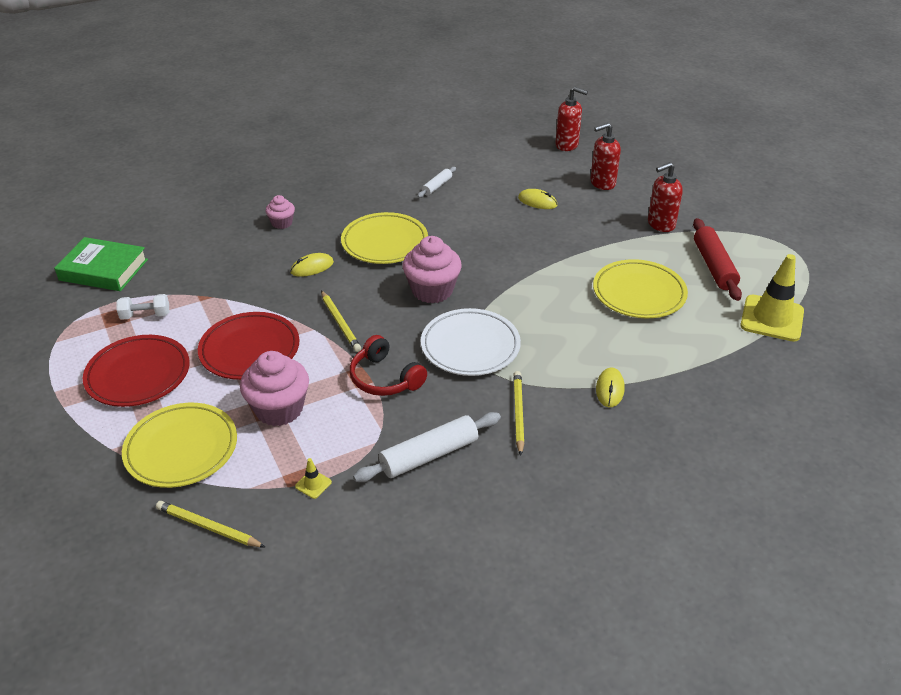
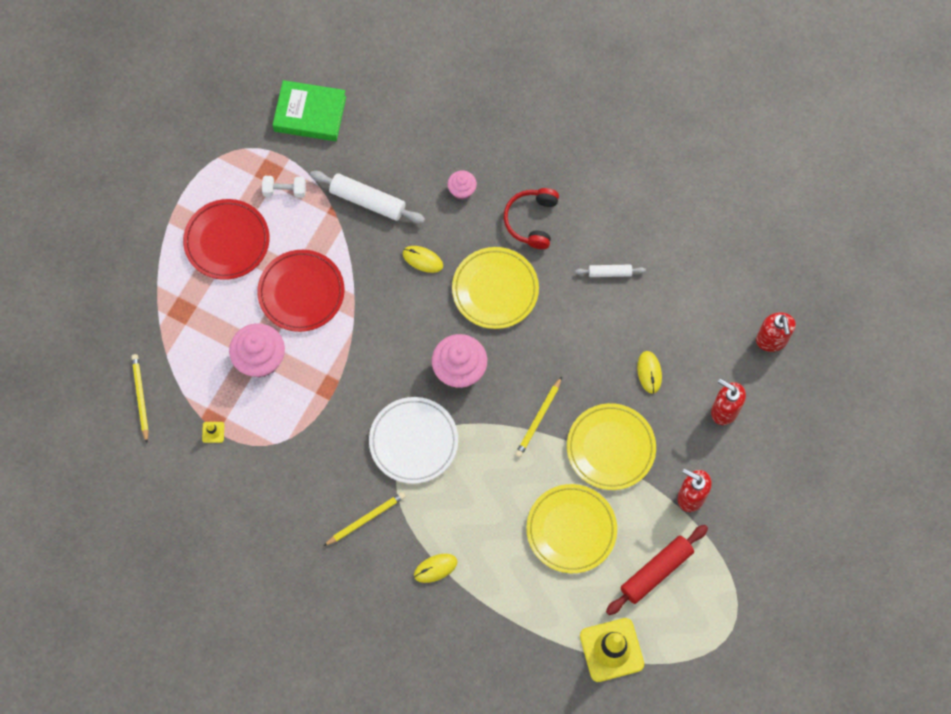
camera: 55 degrees right, 30 degrees up
green book [54,237,148,291] -> green book turned 60 degrees counterclockwise [272,80,346,141]
white dumbbell [117,294,169,320] -> white dumbbell turned 45 degrees counterclockwise [262,176,306,198]
yellow plate [122,403,237,488] -> yellow plate moved to [567,403,656,490]
yellow pencil [321,290,361,352] -> yellow pencil moved to [515,377,562,457]
red headphones [350,335,427,396] -> red headphones moved to [504,188,559,249]
white rolling pin [353,412,501,482] -> white rolling pin moved to [310,171,425,223]

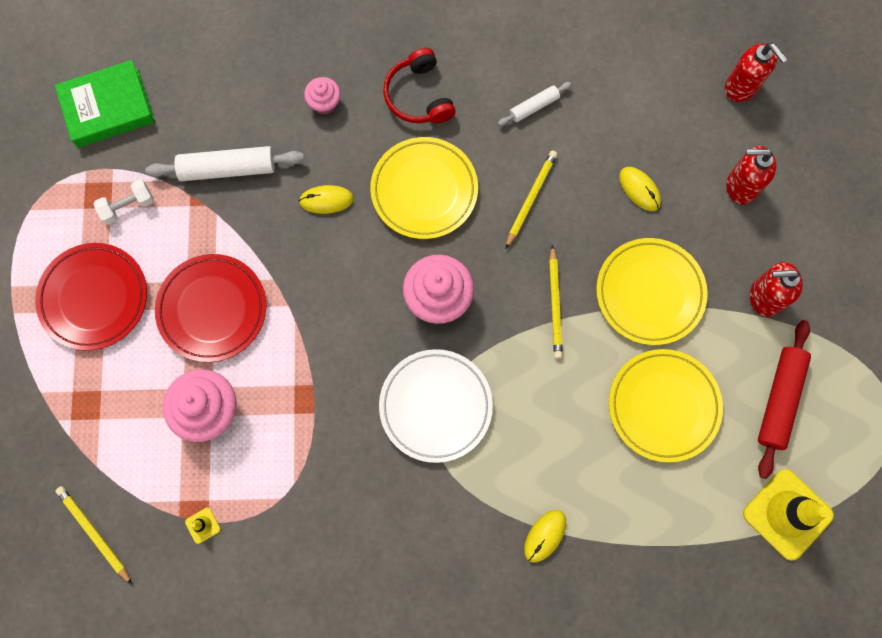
camera: 30 degrees left, 5 degrees up
yellow pencil [324,492,406,546] -> yellow pencil moved to [506,151,557,248]

